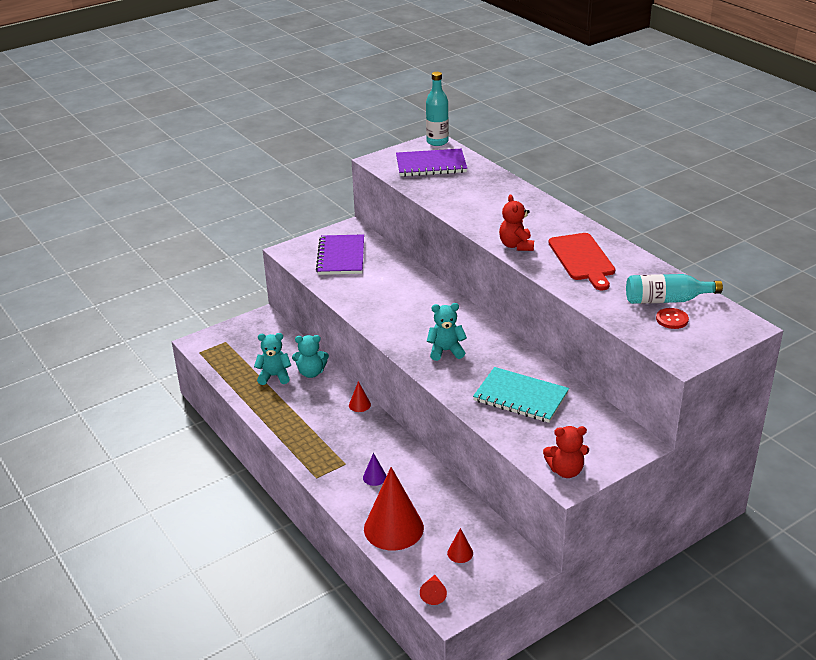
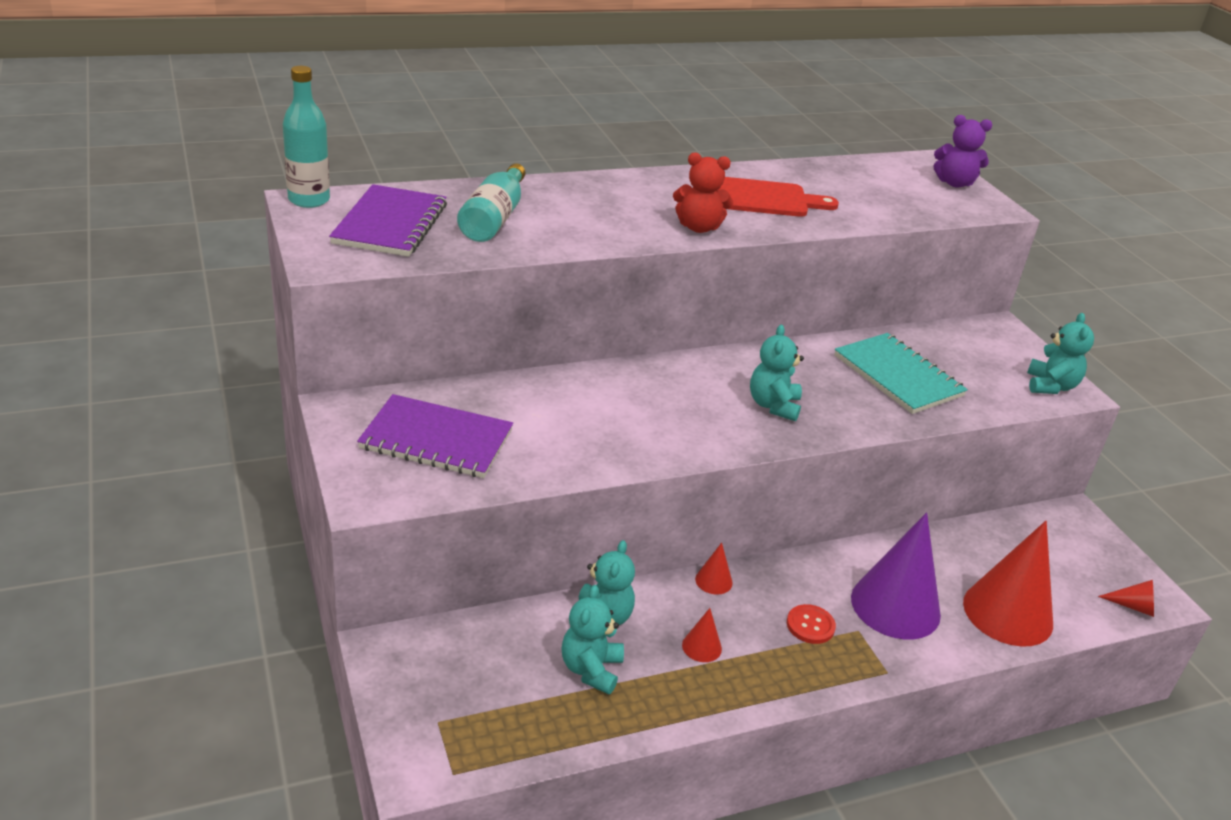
camera: 80 degrees left, 0 degrees up
purple cone [363,453,387,486] -> purple cone [851,512,941,640], size x2.38
red cone [447,528,473,563] -> red cone moved to [682,608,722,662]
turquoise notebook [473,367,569,423] -> turquoise notebook turned 75 degrees counterclockwise [834,333,968,414]
red teddy bear [543,426,589,478] -> turquoise teddy bear [1027,313,1094,394]
turquoise bottle [626,274,723,304] -> turquoise bottle moved to [457,163,526,242]
red button [656,308,689,329] -> red button moved to [787,604,836,644]
none -> purple teddy bear [934,115,992,188]

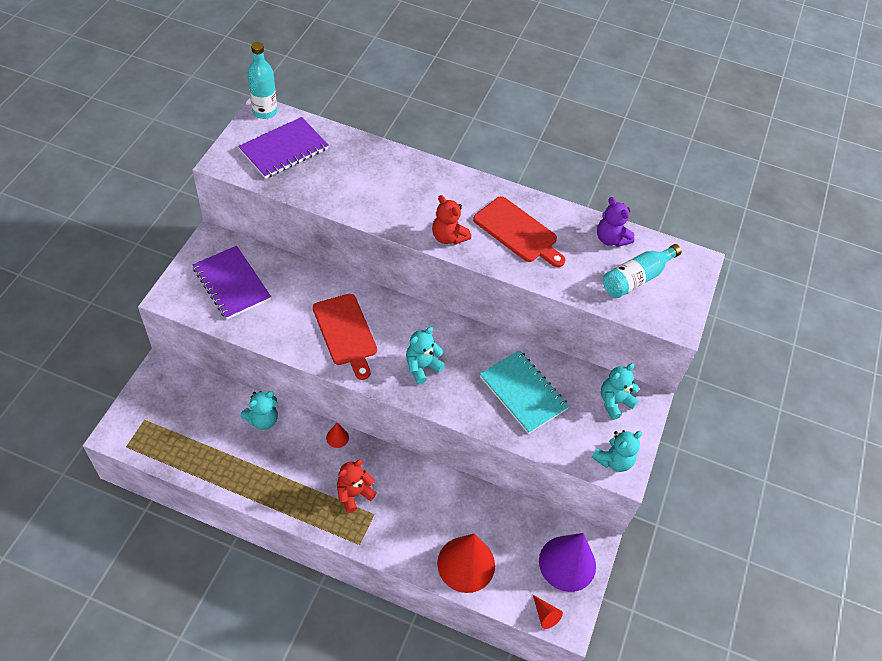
camera: 40 degrees right, 20 degrees up
turquoise bottle [457,163,526,242] -> turquoise bottle moved to [603,244,682,298]
turquoise teddy bear [561,585,624,695] -> turquoise teddy bear moved to [601,363,639,420]
red cone [682,608,722,662] -> none
red button [787,604,836,644] -> red teddy bear [337,459,377,513]
turquoise notebook [834,333,968,414] -> turquoise notebook turned 45 degrees counterclockwise [480,350,569,434]
purple cone [851,512,941,640] -> purple cone moved to [539,533,596,592]
purple teddy bear [934,115,992,188] -> purple teddy bear moved to [597,197,634,247]
none -> red cutting board [313,294,377,380]

